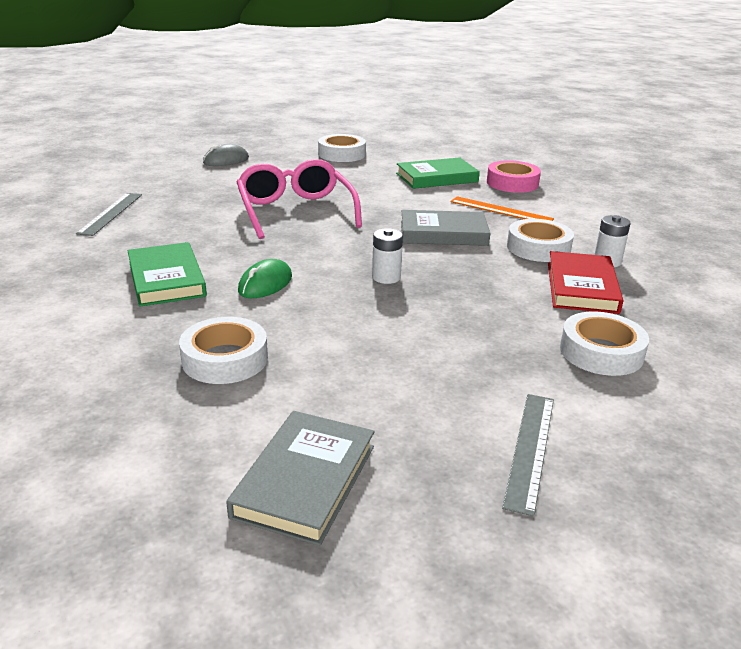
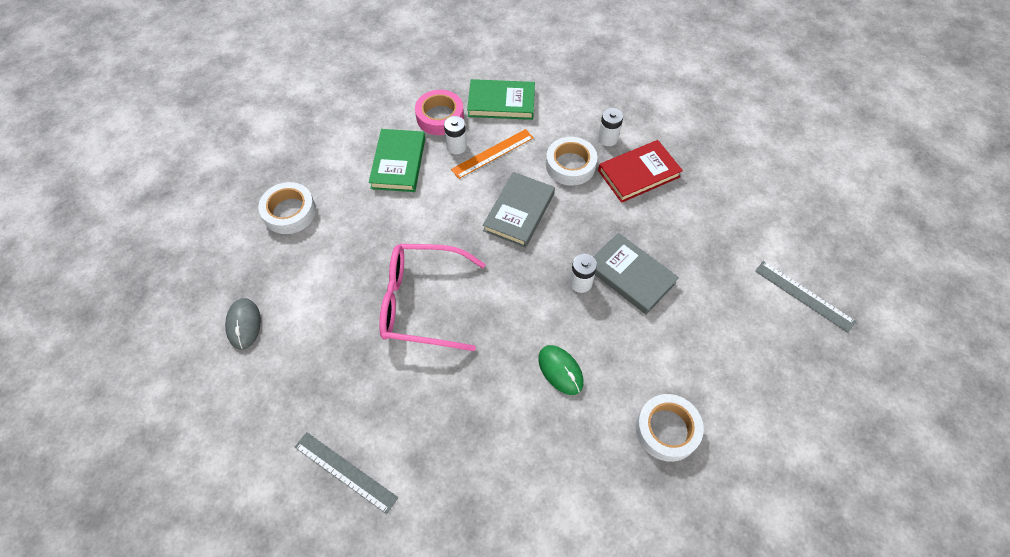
camera: 65 degrees left, 30 degrees up
green book [128,242,207,307] -> green book moved to [467,79,535,120]
grey book [226,411,375,546] -> grey book moved to [593,233,679,315]
red book [548,251,623,314] -> red book turned 60 degrees counterclockwise [598,140,683,203]
white tape [560,312,649,376] -> none
none -> white battery [444,116,467,154]

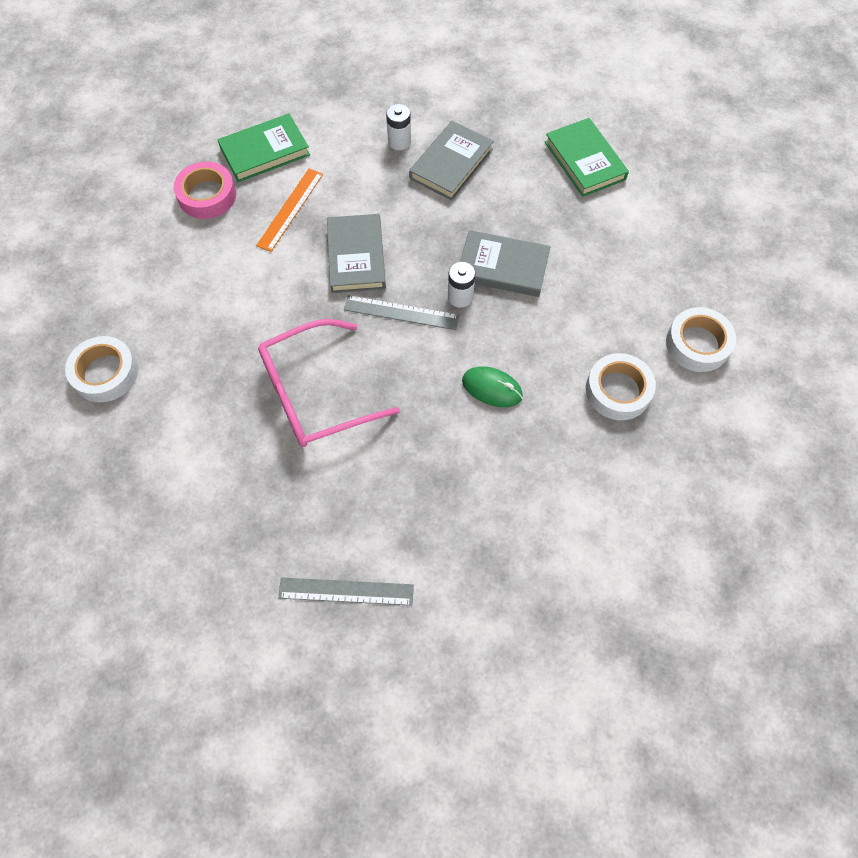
camera: 30 degrees left, 5 degrees up
grey mouse [225,298,261,350] -> none
green book [369,129,425,192] -> green book moved to [545,118,629,197]
white battery [444,116,467,154] -> none
white tape [546,137,597,186] -> white tape moved to [666,307,736,372]
red book [598,140,683,203] -> grey book [409,121,494,200]
grey ruler [755,261,856,333] -> grey ruler moved to [344,295,459,330]

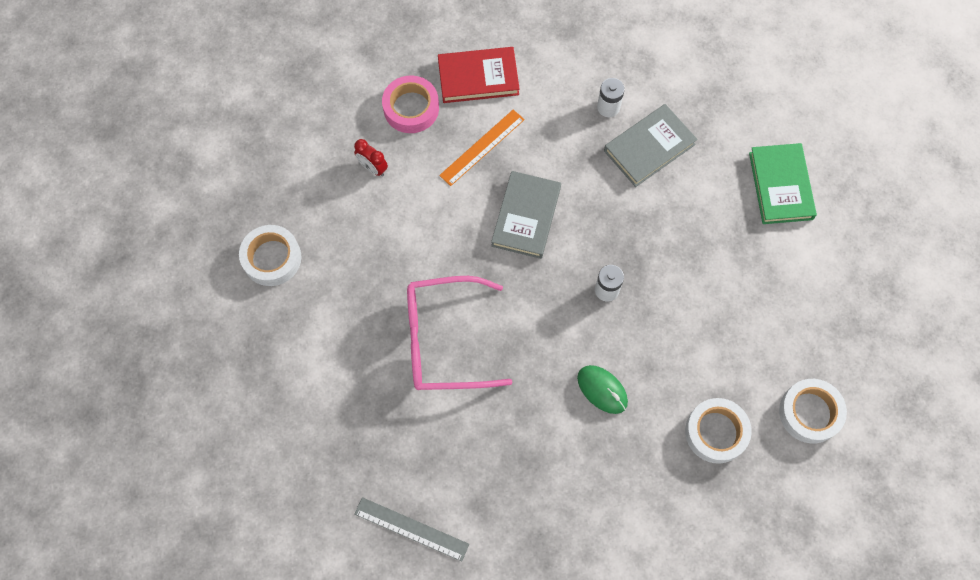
camera: 20 degrees right, 5 degrees up
green book [218,113,310,182] -> red book [438,47,520,103]
grey ruler [344,295,459,330] -> none
grey book [460,230,550,297] -> none
none -> red clock [354,139,388,176]

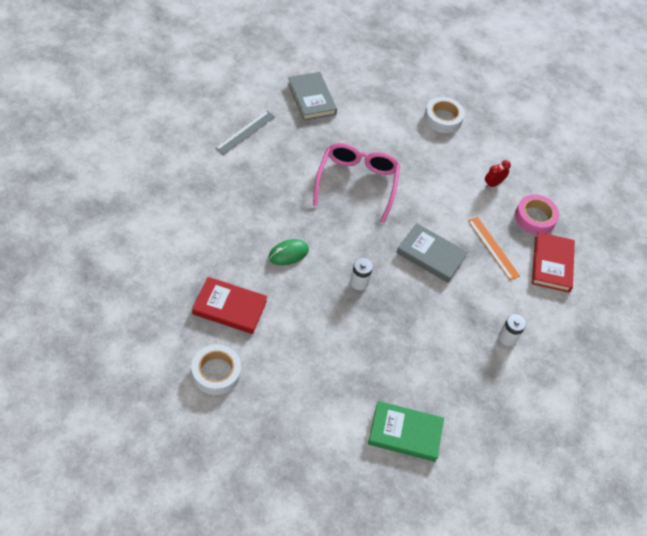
camera: 100 degrees right, 15 degrees down
grey book [604,104,698,187] -> grey book moved to [288,72,337,121]
white tape [685,398,752,464] -> red book [192,277,267,334]

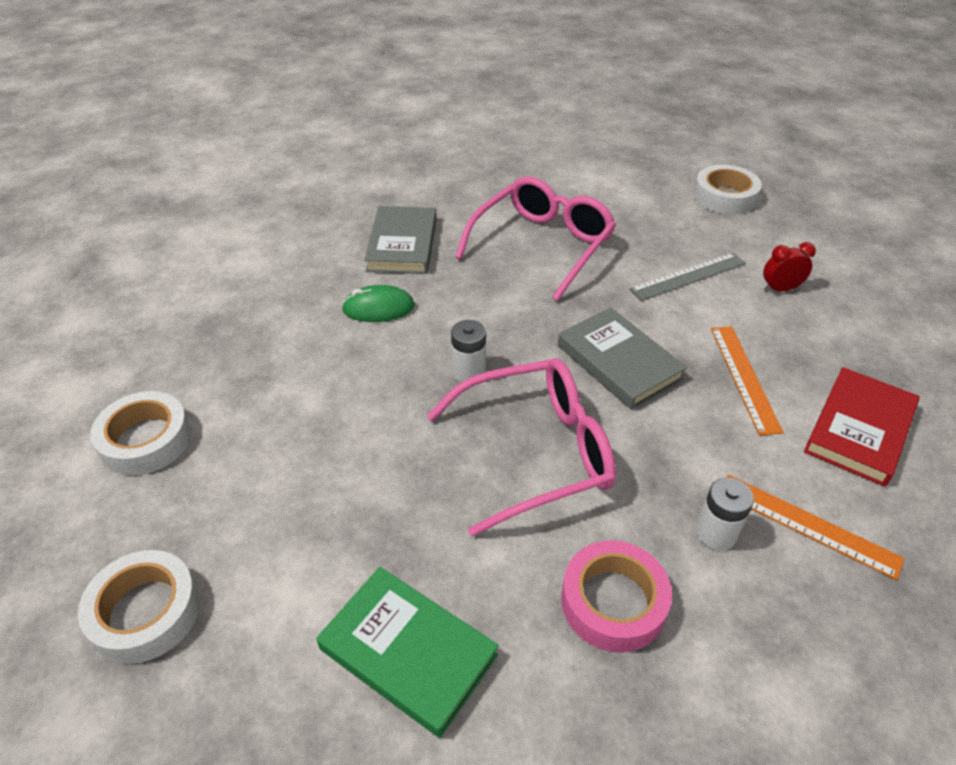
camera: 30 degrees right, 10 degrees down
red book [192,277,267,334] -> none
grey ruler [215,111,275,155] -> grey ruler moved to [629,253,746,301]
grey book [288,72,337,121] -> grey book moved to [364,206,437,274]
pink tape [515,194,559,235] -> pink tape moved to [561,540,672,653]
none -> white tape [78,550,200,664]
none -> pink glasses [427,358,616,537]
none -> orange ruler [726,475,904,580]

